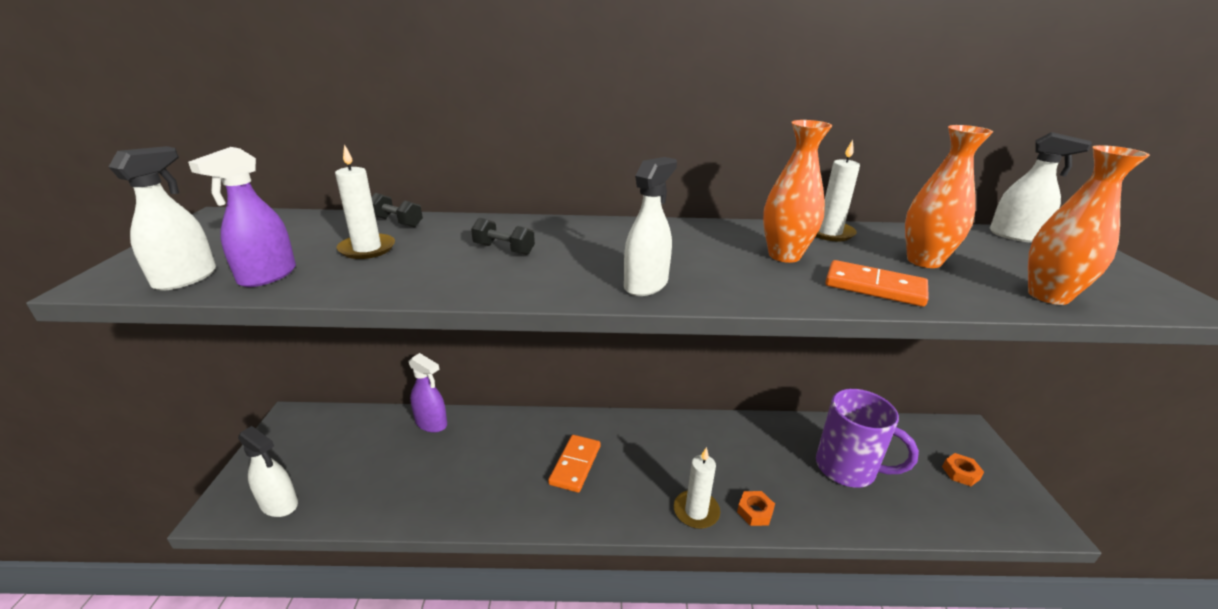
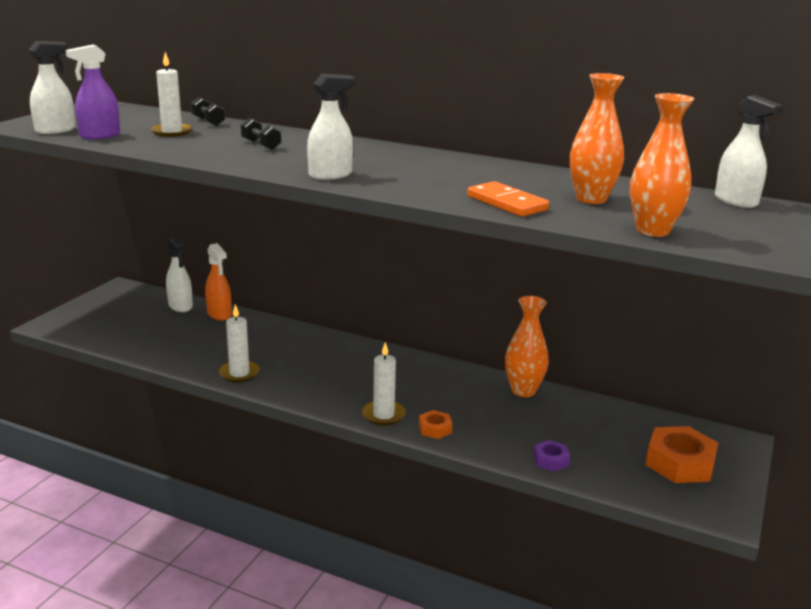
camera: 25 degrees right, 5 degrees down
white spray bottle [238,426,298,517] -> white spray bottle moved to [166,236,193,312]
purple spray bottle [409,353,447,433] -> orange spray bottle [205,243,232,320]
orange domino [548,435,600,493] -> none
orange vase [763,120,832,263] -> orange vase moved to [505,296,549,397]
white candle [815,139,860,241] -> white candle moved to [219,304,260,383]
purple mug [816,389,919,488] -> none
orange nut [942,453,984,486] -> orange nut [645,426,718,483], size x1.93
none -> purple nut [533,440,570,472]

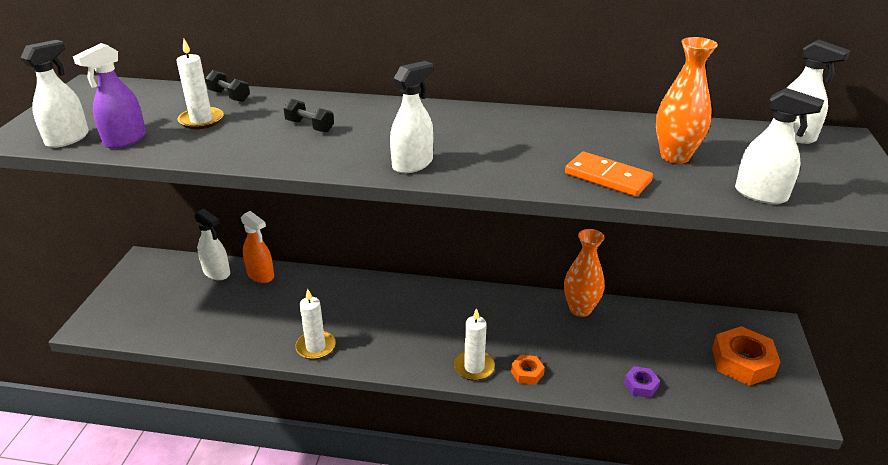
camera: 15 degrees left, 10 degrees up
orange vase [630,93,694,237] -> white spray bottle [735,88,824,204]

